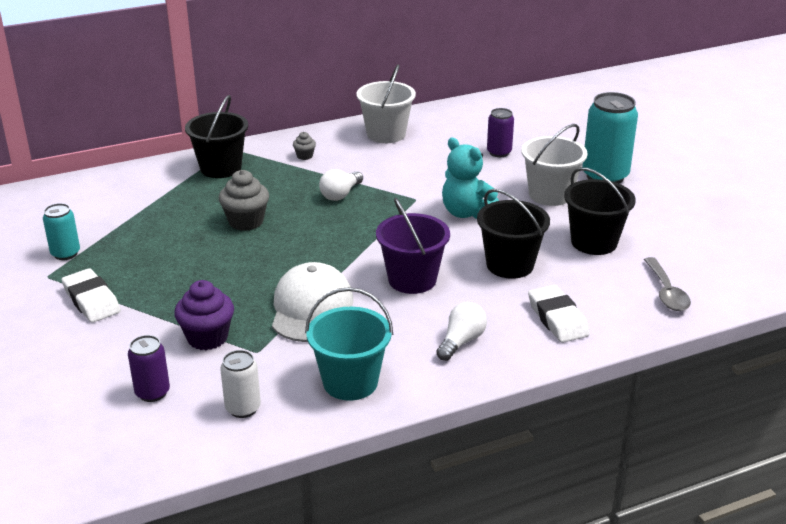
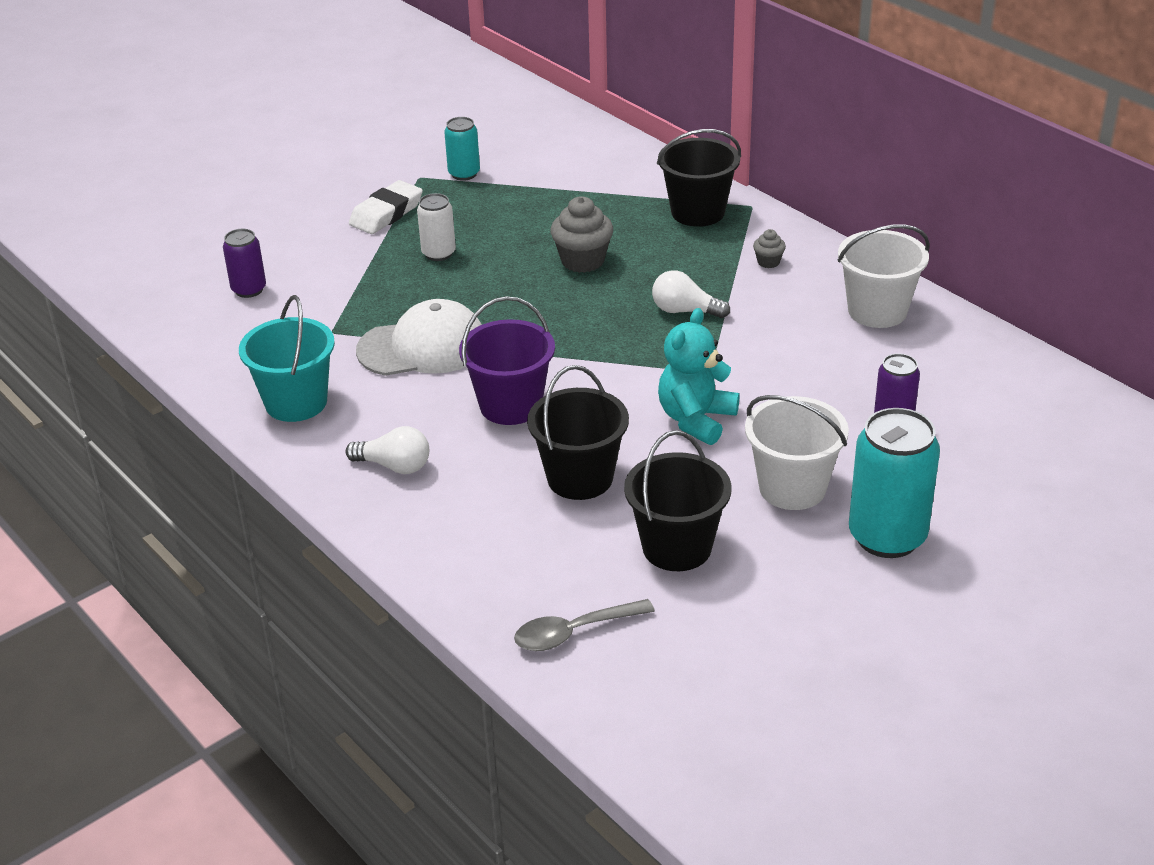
camera: 75 degrees right, 5 degrees up
purple cupcake [174,280,234,350] -> none
white can [220,350,261,418] -> white can moved to [417,193,456,261]
white eraser [528,285,590,343] -> none

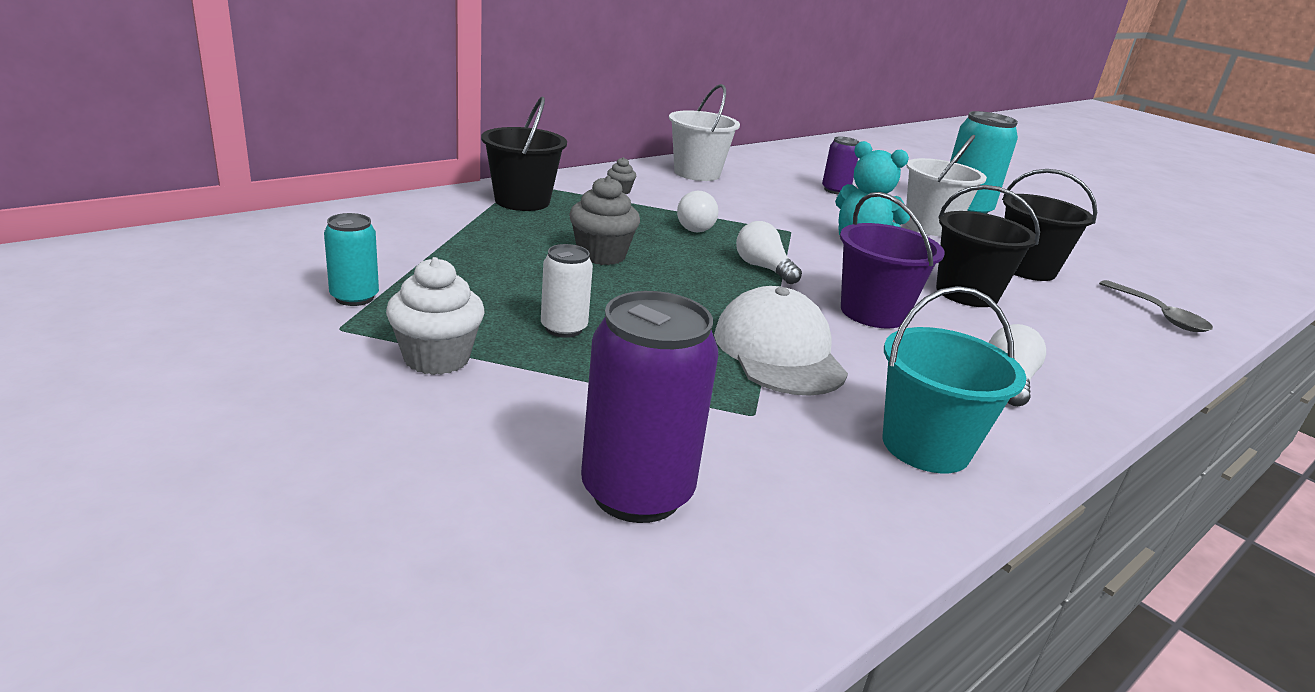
camera: 95 degrees left, 10 degrees down
purple can [223,229,266,298] -> purple can [581,291,718,523], size x1.80
white eraser [349,180,423,234] -> white cupcake [386,257,485,375]
none -> white light bulb [736,221,802,284]

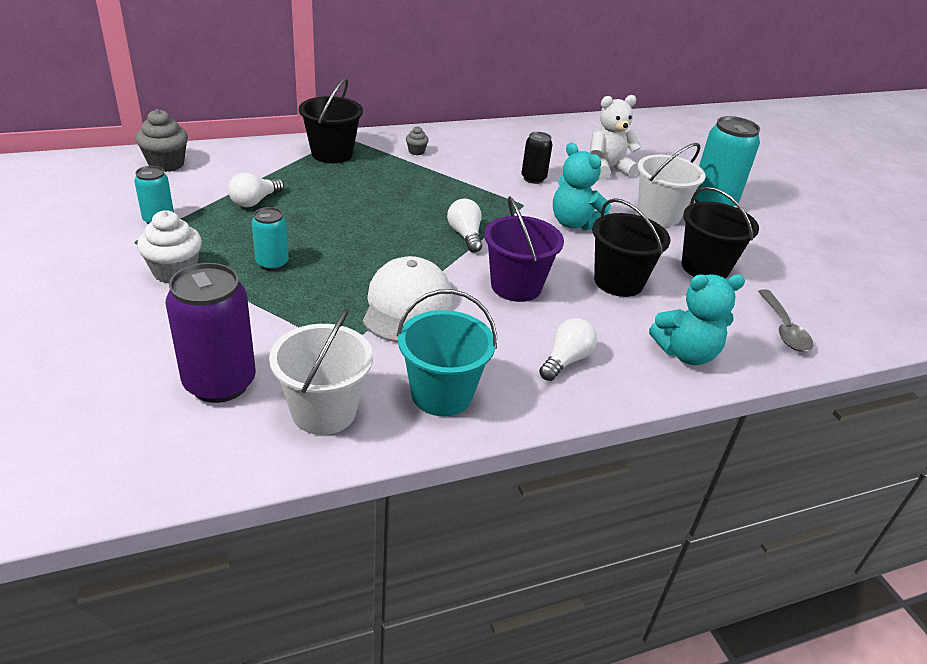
camera: 20 degrees right, 10 degrees up
white can [541,244,593,338] -> turquoise can [252,207,289,271]
grey cupcake [569,176,640,265] -> grey cupcake moved to [136,109,188,172]
white bucket [669,84,740,181] -> white bucket moved to [269,308,373,435]
white light bulb [677,191,718,232] -> white light bulb moved to [228,173,284,207]
purple can [822,137,859,194] -> white teddy bear [590,95,641,179]
none -> black can [522,132,553,184]
none -> turquoise teddy bear [649,274,745,365]

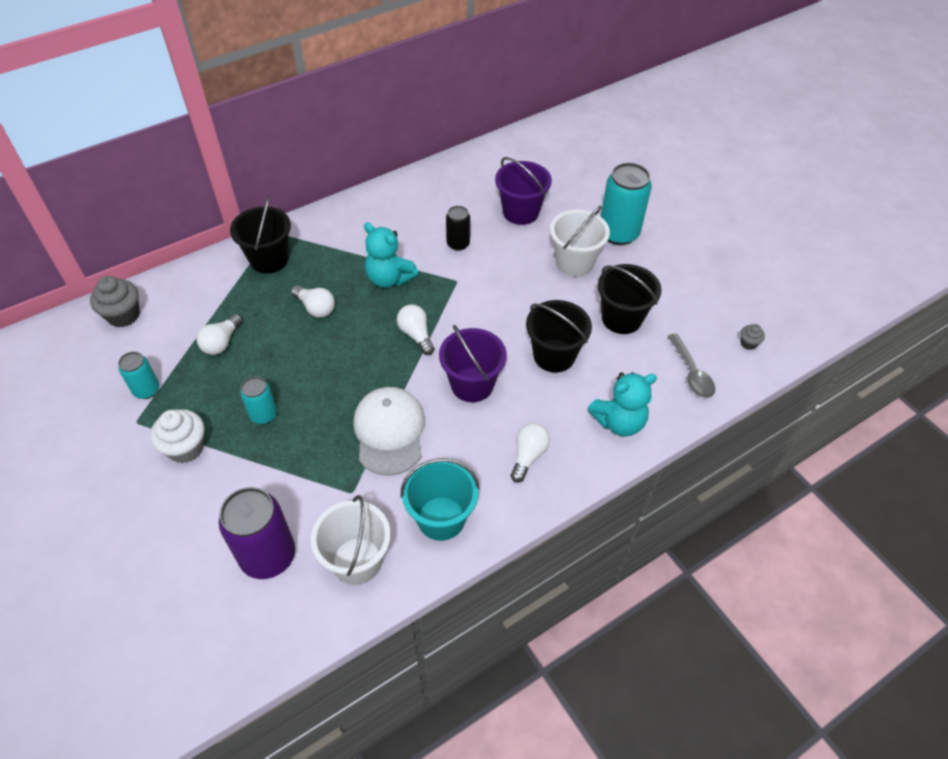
camera: 10 degrees left, 15 degrees up
grey cupcake [406,126,429,155] -> grey cupcake moved to [740,324,765,350]
turquoise teddy bear [553,142,611,231] -> turquoise teddy bear moved to [364,223,419,288]
white teddy bear [590,95,641,179] -> purple bucket [495,157,552,225]
none -> white light bulb [291,286,335,318]

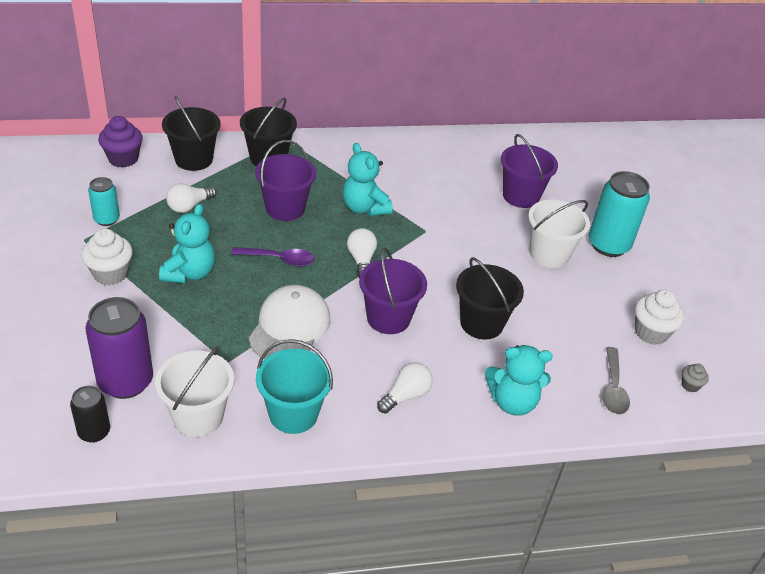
camera: 20 degrees right, 10 degrees down
grey cupcake [90,276,140,327] -> purple cupcake [98,116,143,168]
turquoise can [240,376,277,424] -> turquoise teddy bear [159,204,215,283]
white light bulb [291,286,335,318] -> purple bucket [255,140,316,221]
black can [446,206,470,251] -> black can moved to [70,386,110,443]
black bucket [598,264,662,334] -> black bucket moved to [162,96,221,171]
none -> purple spoon [231,247,314,267]
none -> white cupcake [635,290,684,345]

